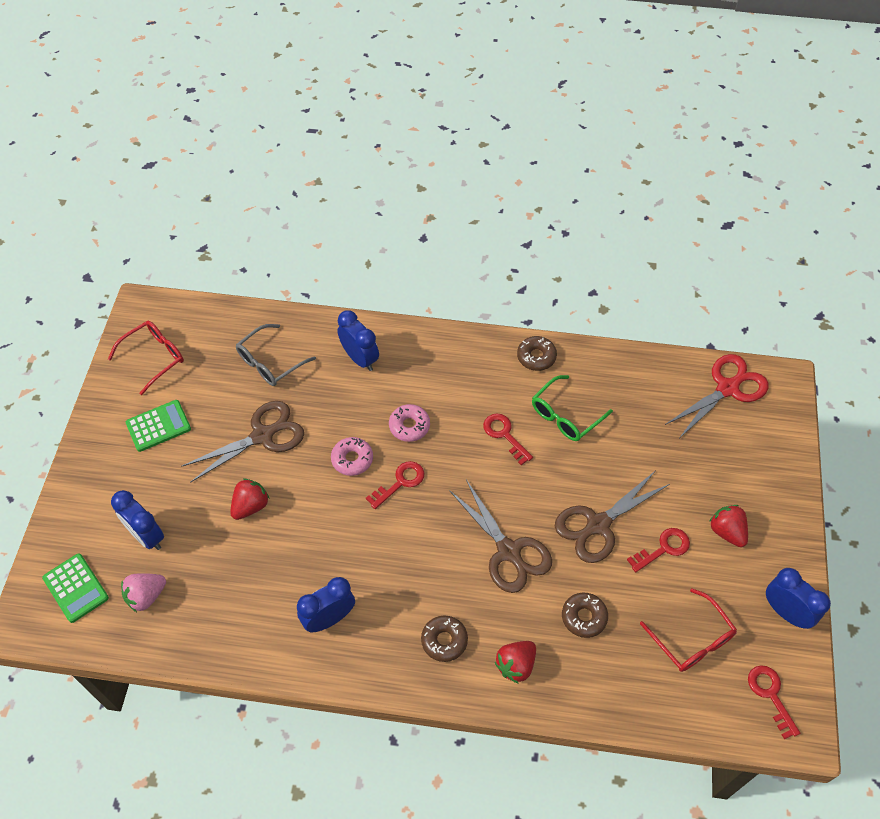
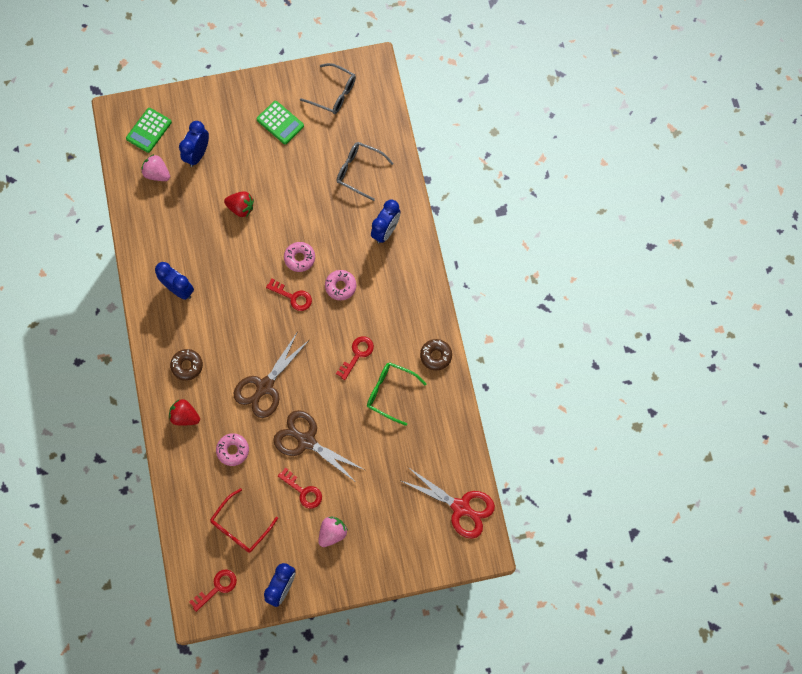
camera: 70 degrees right, 15 degrees up
red glasses [108,321,184,395] -> grey glasses [300,63,356,114]
brown scissors [181,401,304,483] -> none
brown donut [562,593,608,638] -> pink donut [216,433,249,466]
red strawberry [709,505,748,547] -> pink strawberry [318,516,348,547]

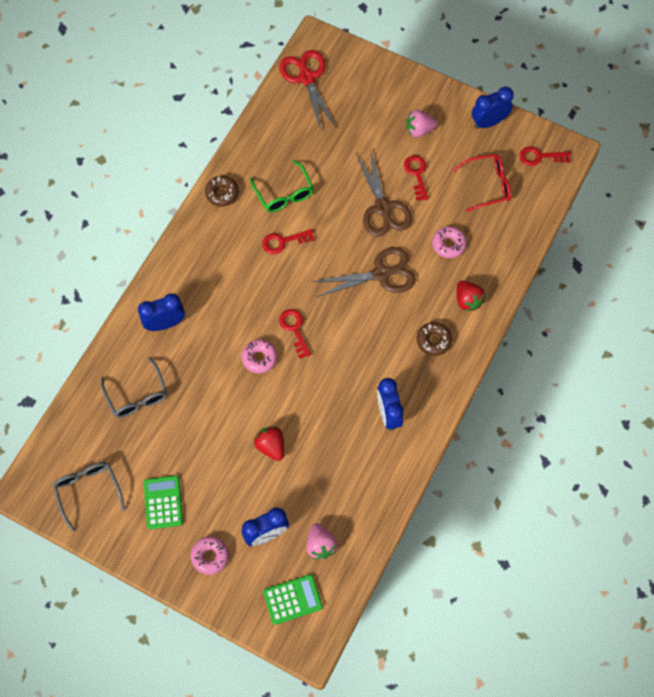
camera: 140 degrees left, 5 degrees down
pink donut [325,270,356,300] -> pink donut moved to [191,536,229,575]

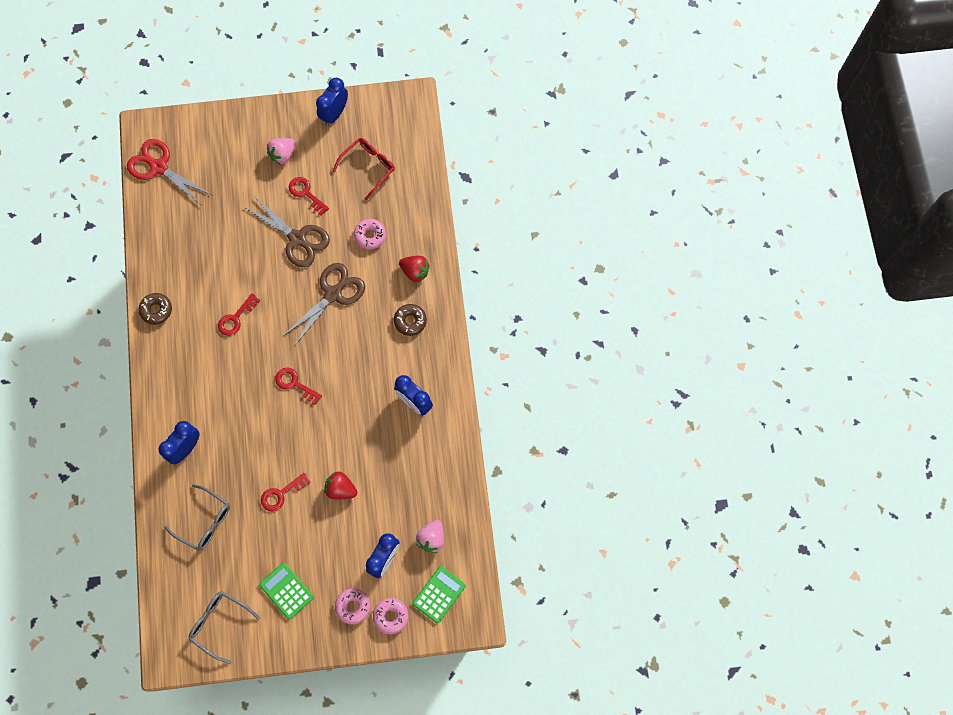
camera: 35 degrees left, 5 degrees up
pink donut [242,339,277,373] -> pink donut moved to [373,598,408,634]
green glasses [250,160,314,212] -> none
pink strawberry [306,523,337,559] -> pink strawberry turned 75 degrees clockwise [416,520,444,553]
red key [520,146,571,166] -> red key moved to [261,472,311,511]

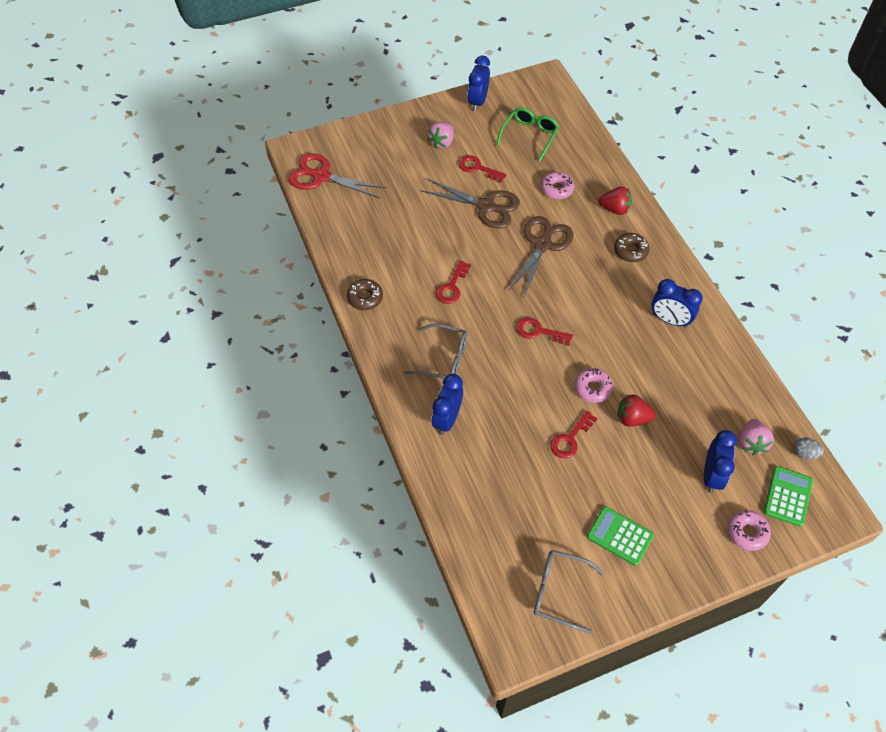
camera: 15 degrees left, 15 degrees down
grey glasses [164,484,230,551] -> grey glasses moved to [404,324,467,378]
red glasses [332,138,395,200] -> green glasses [496,107,559,161]
pink donut [335,588,371,624] -> pink donut moved to [574,368,613,403]
none -> grey egg [793,438,824,460]

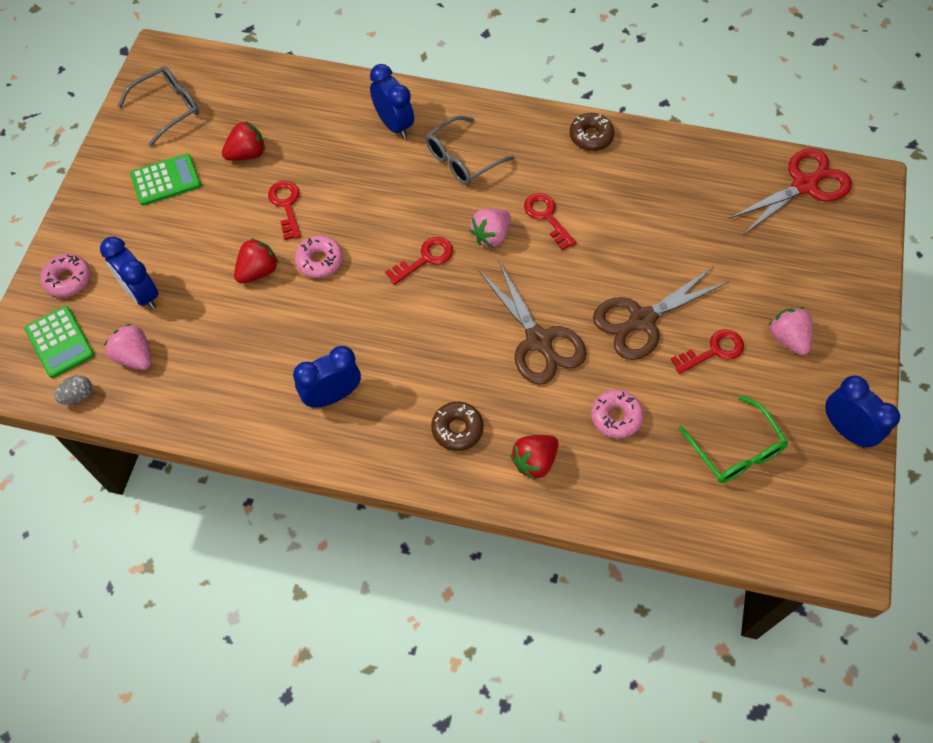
camera: 125 degrees right, 5 degrees up
none -> red strawberry [222,121,265,161]
none -> pink strawberry [469,209,511,247]

